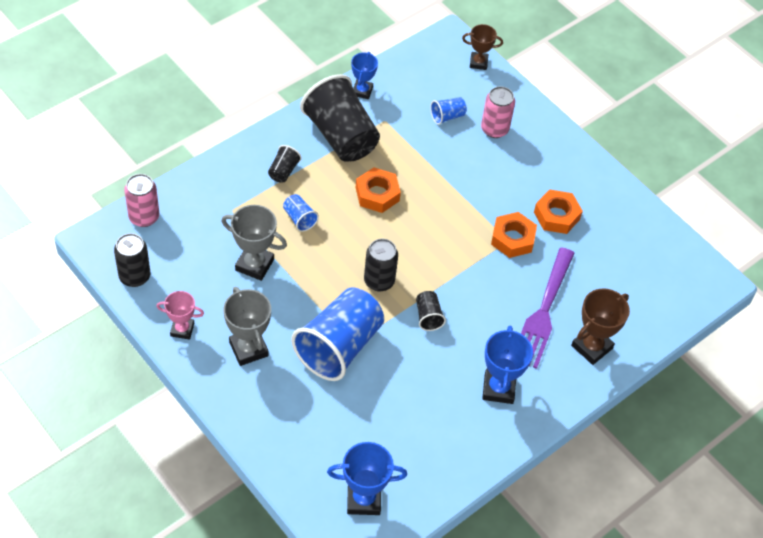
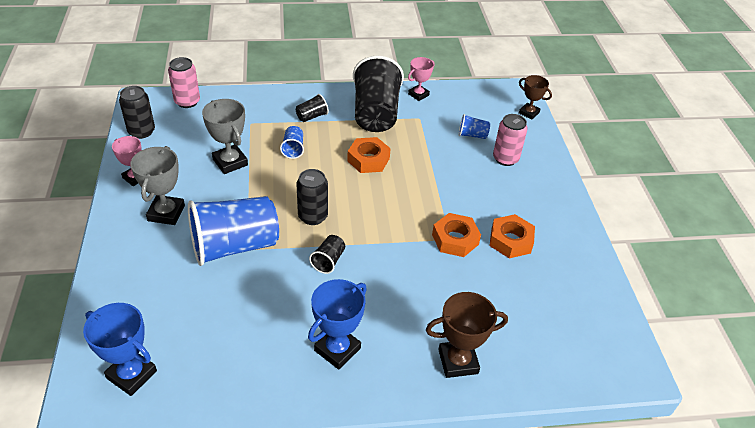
camera: 35 degrees right, 10 degrees down
blue trophy [351,52,378,99] -> pink trophy [408,57,435,101]
purple fork [521,247,575,369] -> none

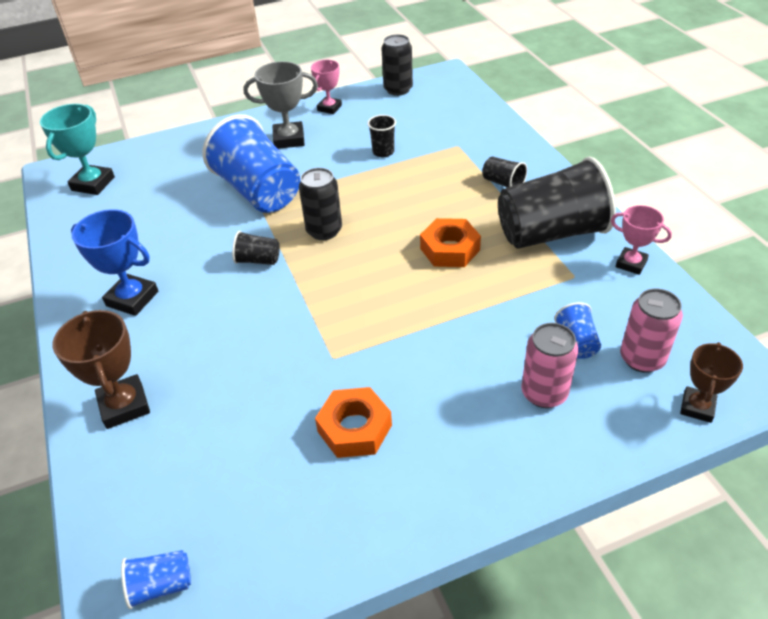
camera: 80 degrees right, 0 degrees up
blue trophy [83,303,157,396] -> turquoise trophy [40,104,115,195]
pink can [168,57,200,108] -> pink can moved to [620,288,683,373]
grey trophy [202,99,248,174] -> black cup [367,115,396,157]
blue cup [280,126,304,159] -> blue cup moved to [121,550,191,609]
orange nut [432,213,481,257] -> none

